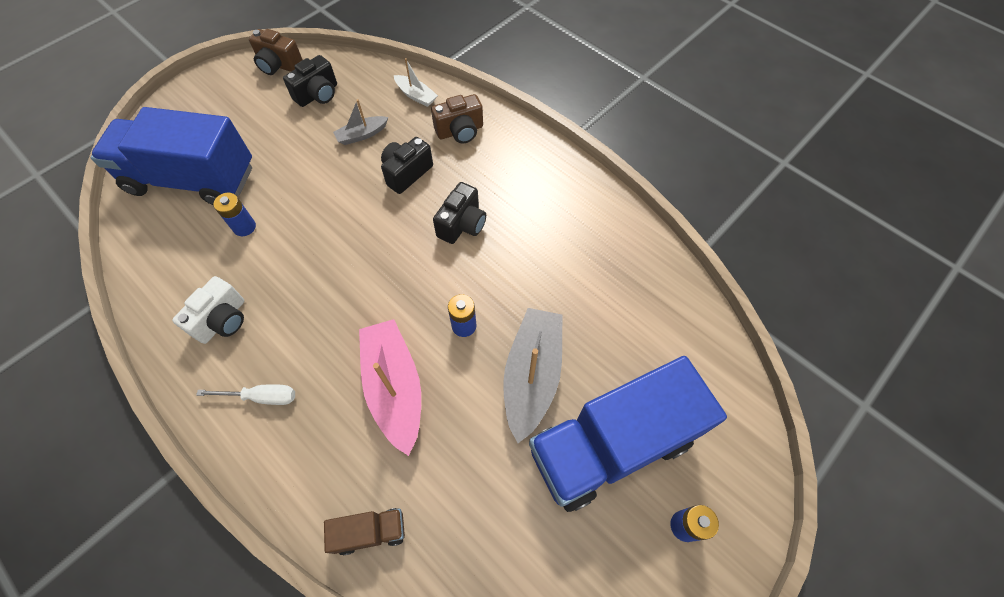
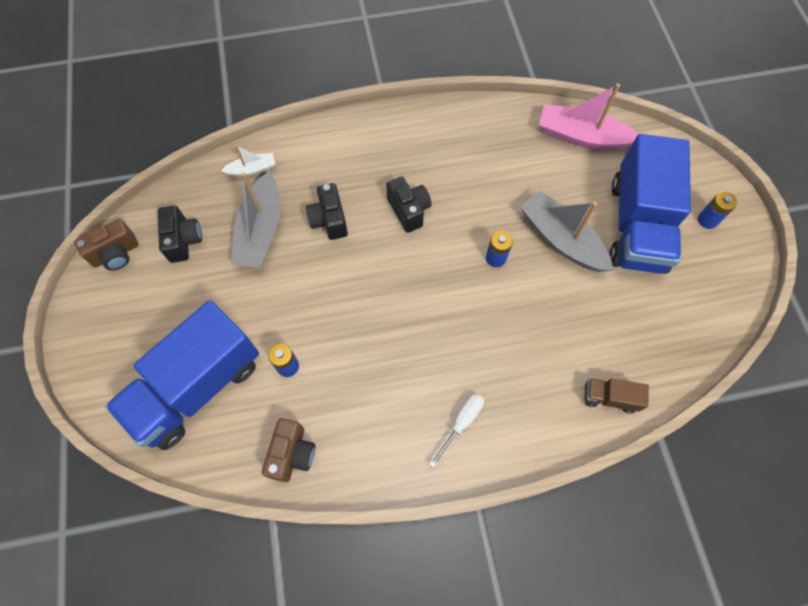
camera: 55 degrees left, 5 degrees up
white camera [172,276,244,344] -> none
brown truck [324,508,405,555] -> brown truck turned 105 degrees counterclockwise [584,378,649,413]
grey boat [333,99,389,145] -> grey boat [231,171,280,268], size x1.92
pink boat [359,319,421,456] -> pink boat moved to [539,83,638,150]
brown camera [431,94,483,143] -> brown camera moved to [262,418,315,482]

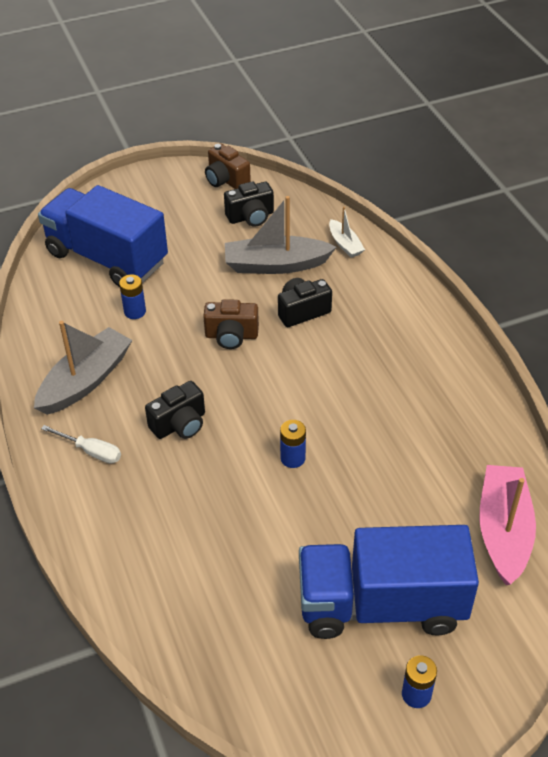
camera: 80 degrees right, 20 degrees down
brown camera [262,418,315,482] -> brown camera moved to [203,299,259,349]
black camera [386,176,432,233] -> black camera moved to [145,381,205,439]
grey boat [520,190,613,272] -> grey boat moved to [34,321,132,415]
brown truck [584,378,649,413] -> none

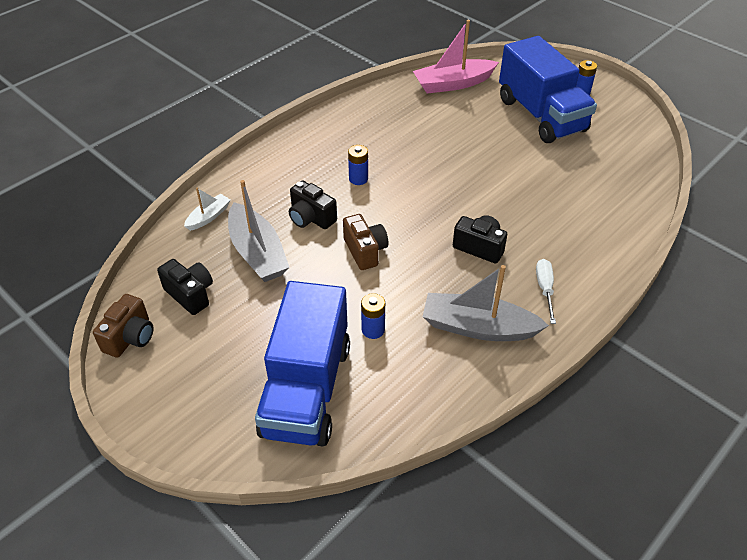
camera: 115 degrees left, 0 degrees up
blue battery [280,420,306,468] -> blue battery moved to [348,145,368,185]

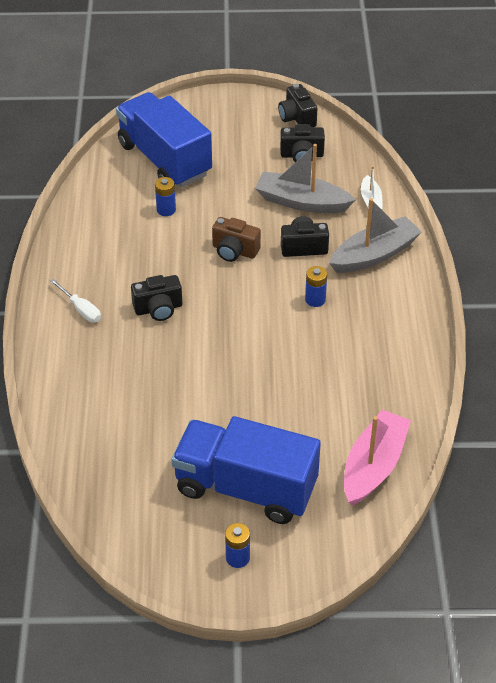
camera: 135 degrees right, 0 degrees up
brown camera [93,294,154,358] -> black camera [278,84,317,127]
grey boat [423,265,549,341] -> grey boat moved to [329,198,422,273]

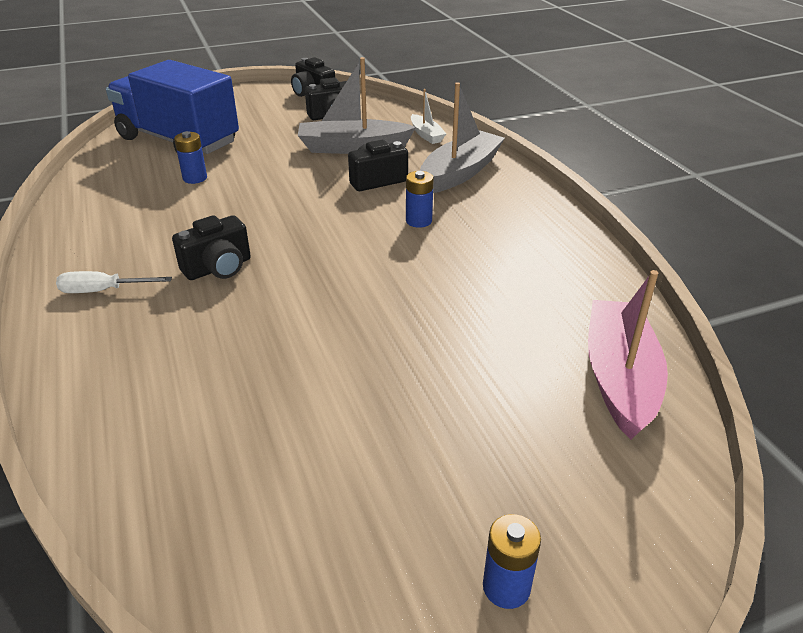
camera: 20 degrees left, 10 degrees down
white screwdriver [50,279,101,323] -> white screwdriver turned 150 degrees clockwise [56,271,172,293]
blue truck [171,416,321,524] -> none
brown camera [212,217,261,262] -> none

